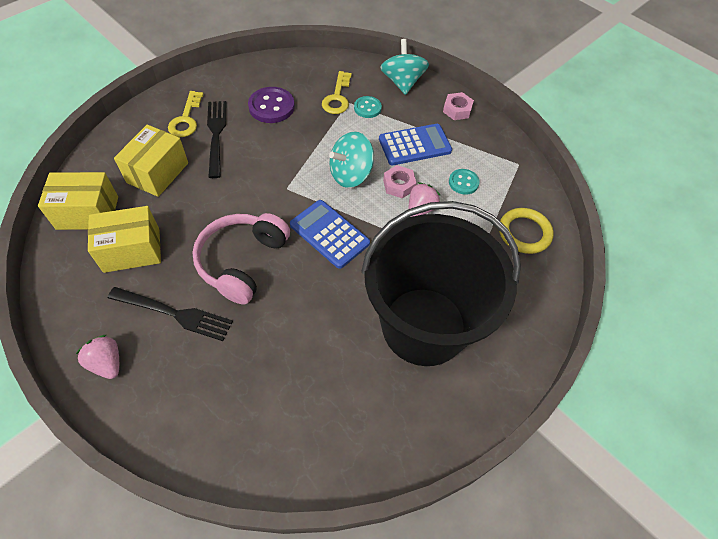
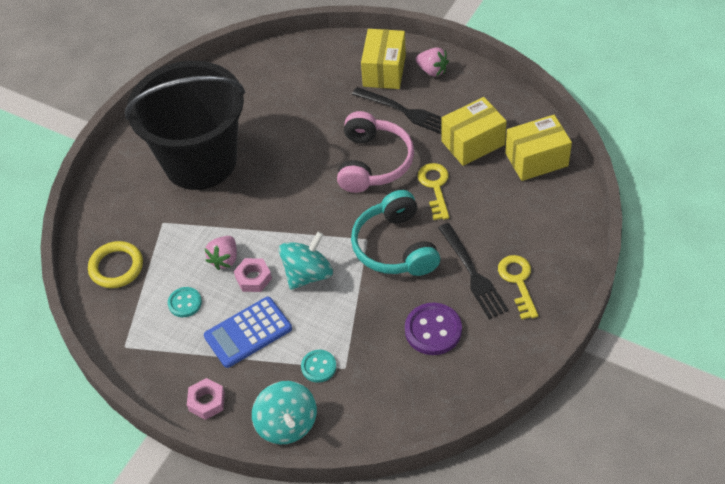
camera: 170 degrees right, 5 degrees down
black fork [108,287,233,341] -> black fork turned 150 degrees counterclockwise [352,87,442,134]
yellow box [114,125,188,197] -> yellow box moved to [361,29,406,89]
blue calculator [290,200,370,269] -> none
yellow key [322,71,352,114] -> yellow key moved to [418,163,449,220]
none -> turquoise headphones [351,190,440,276]

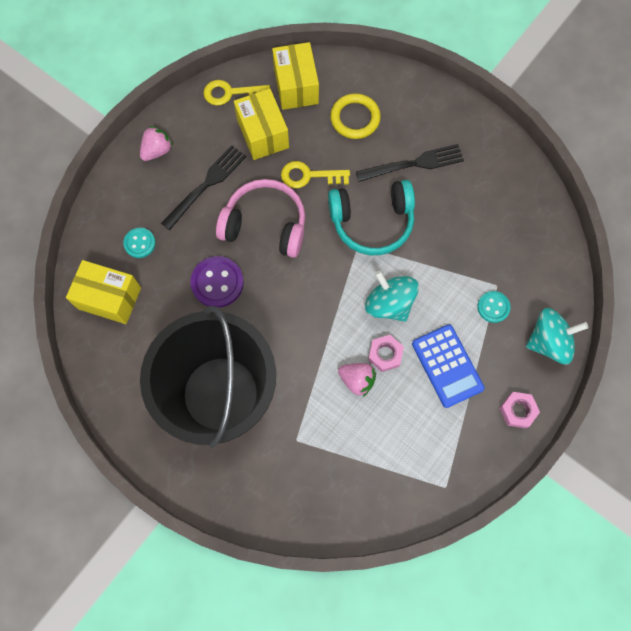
camera: 85 degrees left, 20 degrees up
yellow ring [88,241,143,288] -> yellow ring moved to [330,93,381,139]
turquoise button [168,287,202,317] -> turquoise button moved to [123,228,156,258]
yellow box [361,29,406,89] -> yellow box moved to [66,260,141,324]
purple button [405,303,462,355] -> purple button moved to [190,256,244,308]
yellow key [498,255,538,320] -> yellow key moved to [204,80,270,106]

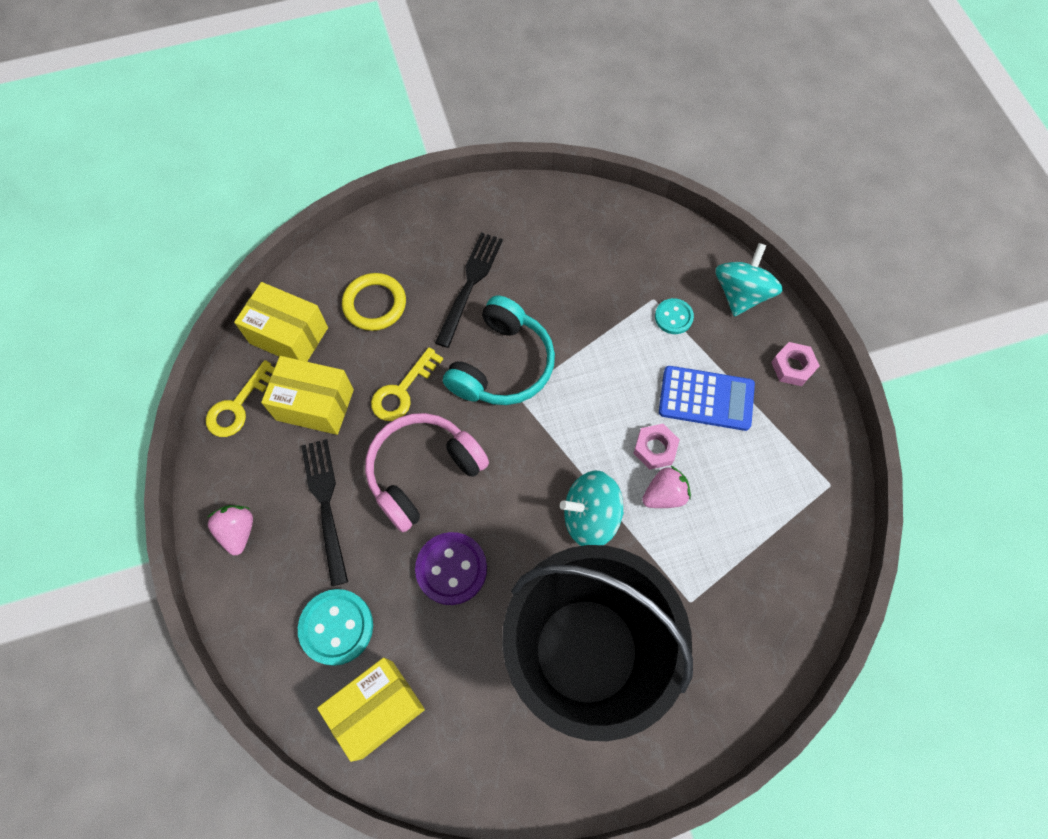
camera: 55 degrees left, 5 degrees down
turquoise button [123,228,156,258] -> turquoise button [298,589,373,666], size x1.64
turquoise spinning top [365,270,419,322] -> turquoise spinning top moved to [560,470,624,546]

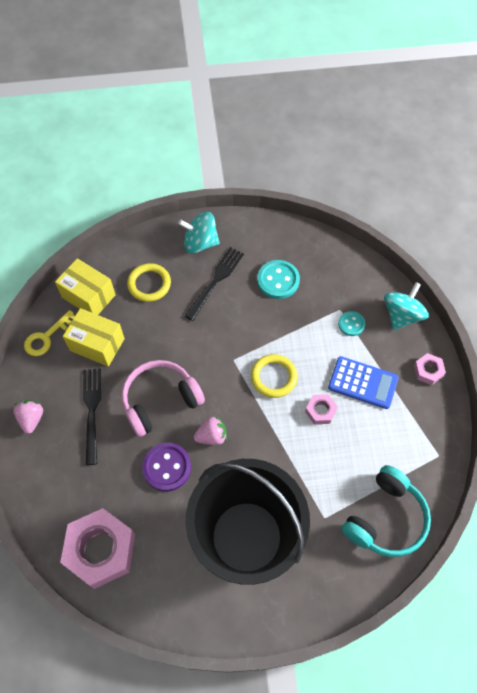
camera: 10 degrees right, 5 degrees down
turquoise button [298,589,373,666] -> turquoise button moved to [257,260,300,299]
yellow box [317,658,425,762] -> pink nut [60,508,135,589]
yellow key [371,347,443,421] -> none
turquoise headphones [443,296,555,405] -> turquoise headphones moved to [342,465,431,557]
turquoise spinning top [560,470,624,546] -> turquoise spinning top moved to [178,212,220,254]
pink strawberry [642,466,691,508] -> pink strawberry moved to [194,416,227,445]
none -> yellow ring [251,354,298,398]

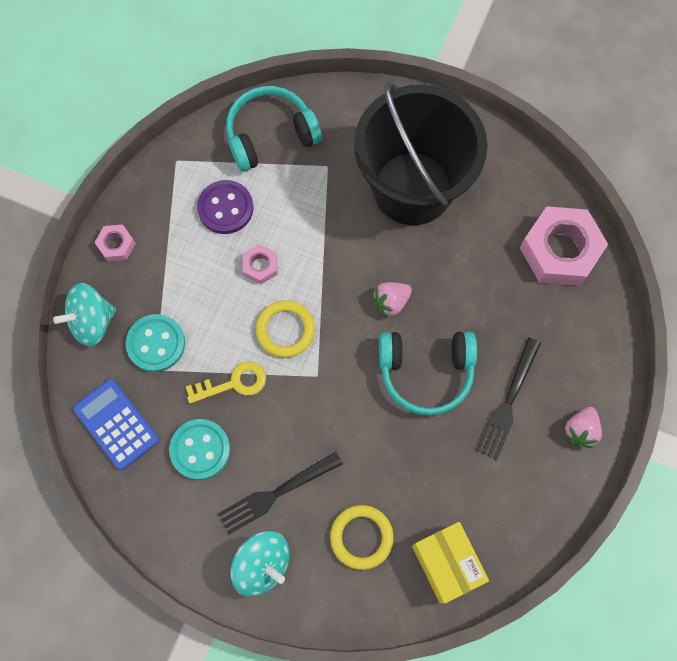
camera: 150 degrees left, 10 degrees up
yellow key [24,310,75,356] -> yellow key moved to [186,361,266,404]
yellow box [63,308,125,367] -> none
pink headphones [122,360,205,437] -> turquoise headphones [379,331,477,416]
purple button [142,443,191,492] -> purple button moved to [197,180,254,234]
pink strawberry [194,416,227,445] -> pink strawberry turned 45 degrees counterclockwise [372,282,412,318]
blue calculator [328,356,399,409] -> blue calculator moved to [73,379,159,470]
turquoise button [338,311,365,336] -> turquoise button [126,314,185,372], size x1.64

